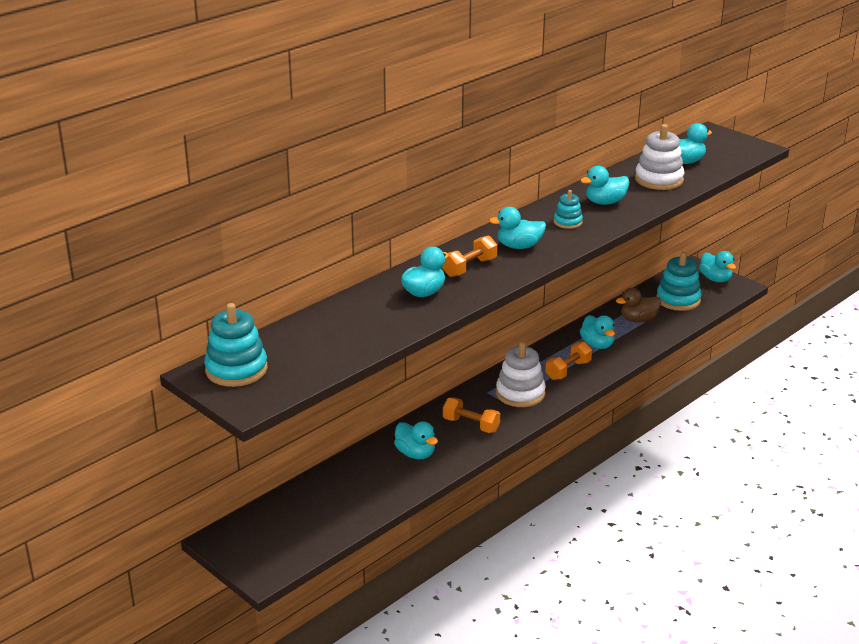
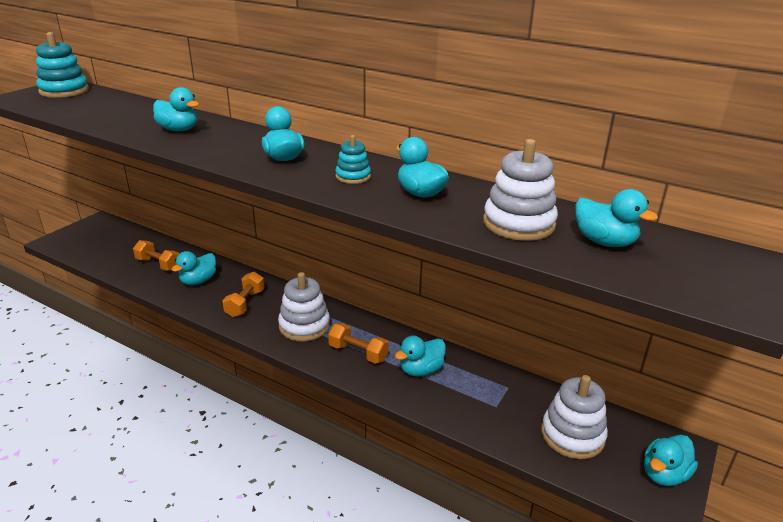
camera: 75 degrees right, 0 degrees up
orange dumbbell [442,235,497,277] -> orange dumbbell moved to [133,240,179,271]
brown duck [616,288,661,322] -> none
turquoise stacking toy [657,252,702,311] -> white stacking toy [541,375,608,459]

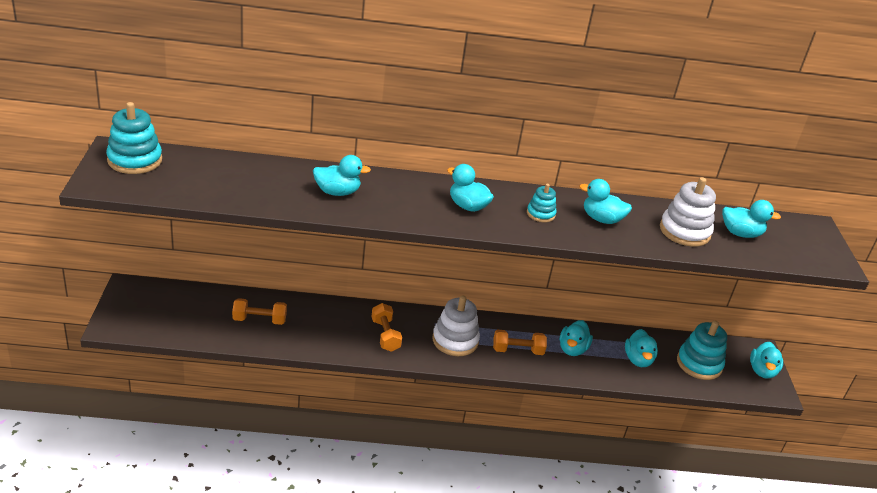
camera: 35 degrees left, 5 degrees up
turquoise duck [171,251,216,285] -> turquoise duck moved to [625,329,658,367]
white stacking toy [541,375,608,459] -> turquoise stacking toy [677,321,727,380]

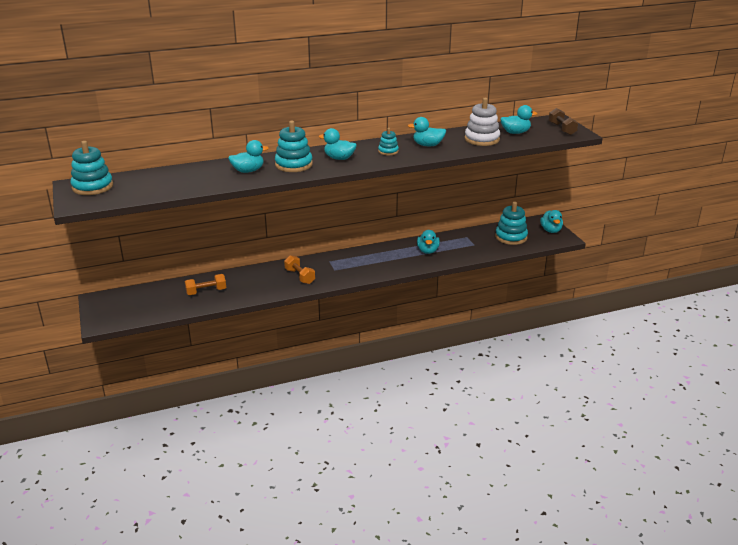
camera: 15 degrees left, 5 degrees down
white stacking toy [433,295,480,356] -> none
orange dumbbell [493,330,547,355] -> none
turquoise duck [625,329,658,367] -> none
none -> turquoise stacking toy [275,121,313,172]
none -> brown dumbbell [549,108,578,135]

